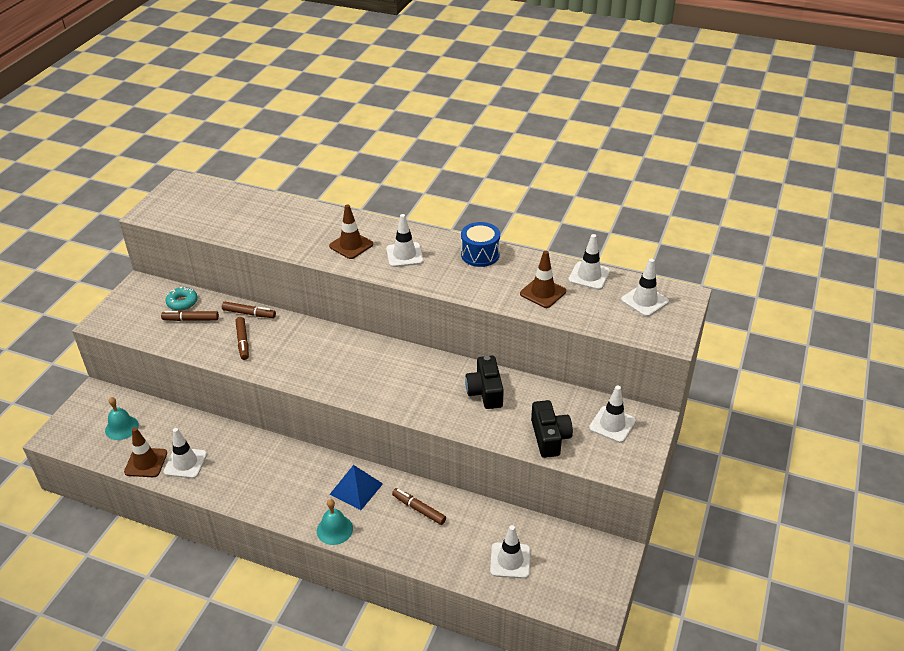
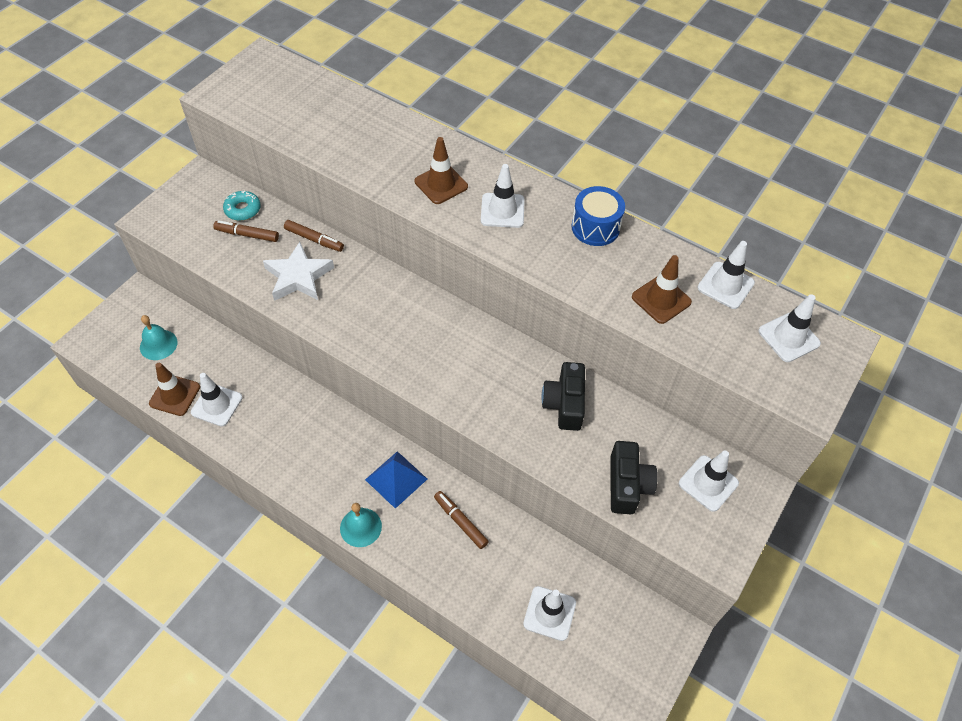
camera: 10 degrees right, 15 degrees up
brown marker [236,317,249,360] -> white star [263,242,334,301]

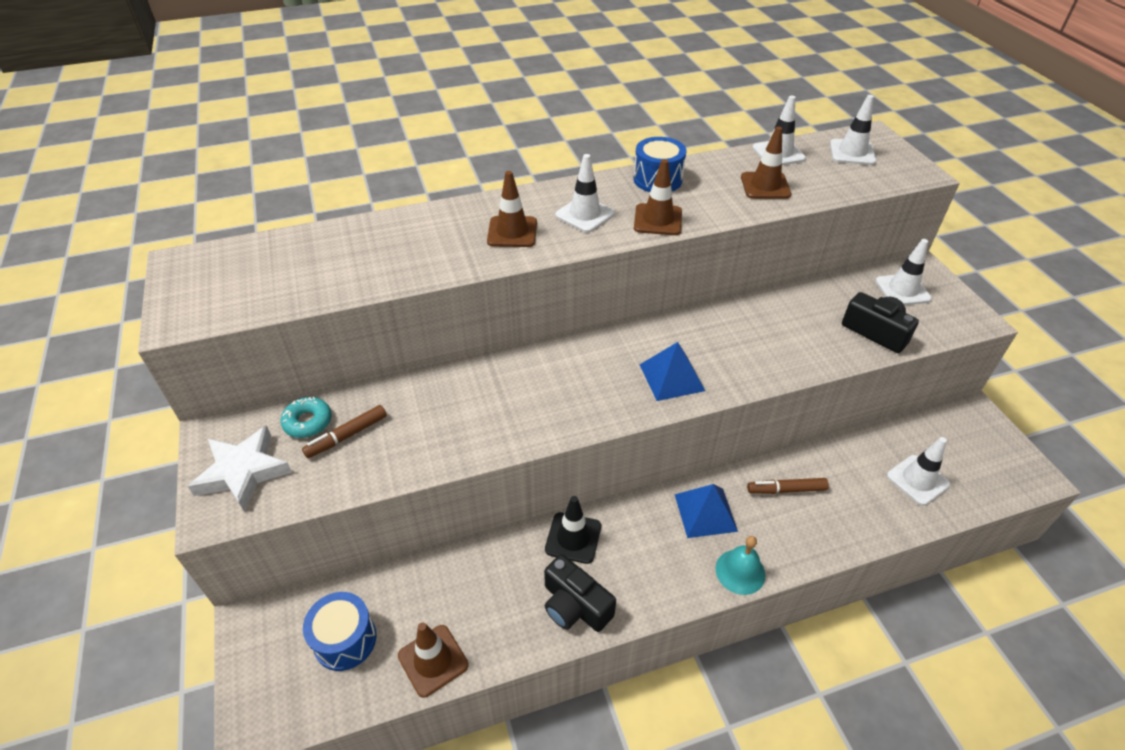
camera: 50 degrees left, 10 degrees down
turquoise bell [140,315,177,360] -> blue drum [303,592,376,671]
white traffic cone [191,373,242,426] -> none
white star [263,242,334,301] -> white star moved to [188,426,292,512]
brown marker [284,220,344,252] -> none
black camera [541,362,585,431] -> black camera moved to [544,554,616,632]
none -> black traffic cone [545,496,601,564]
none -> brown traffic cone [634,159,682,235]
none -> blue pyramid [640,342,705,401]

